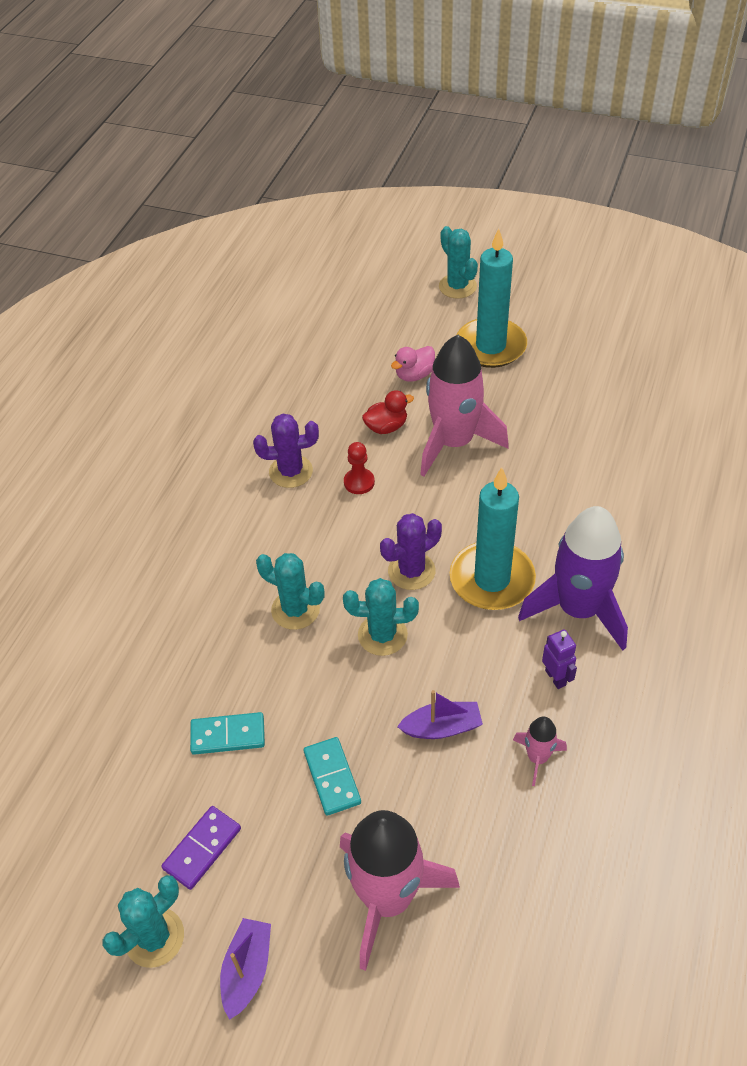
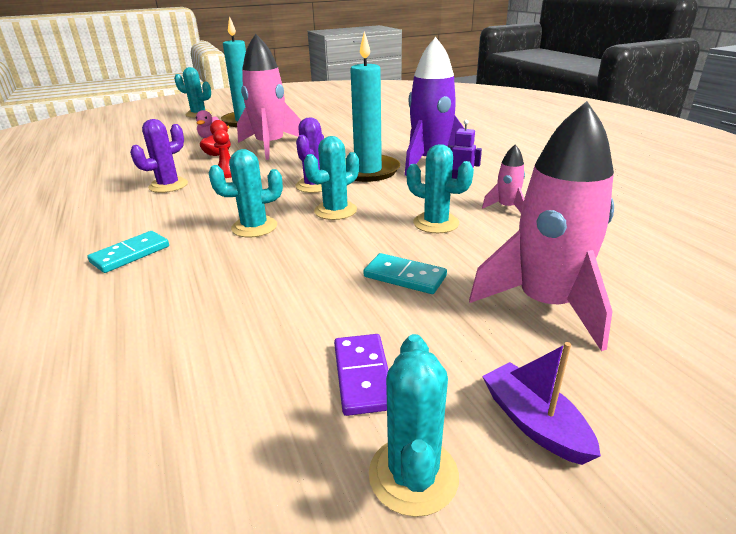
camera: 45 degrees left, 20 degrees down
turquoise domino [190,712,265,755] -> turquoise domino moved to [87,231,169,273]
purple boat [397,690,483,739] -> turquoise cactus [407,144,474,233]

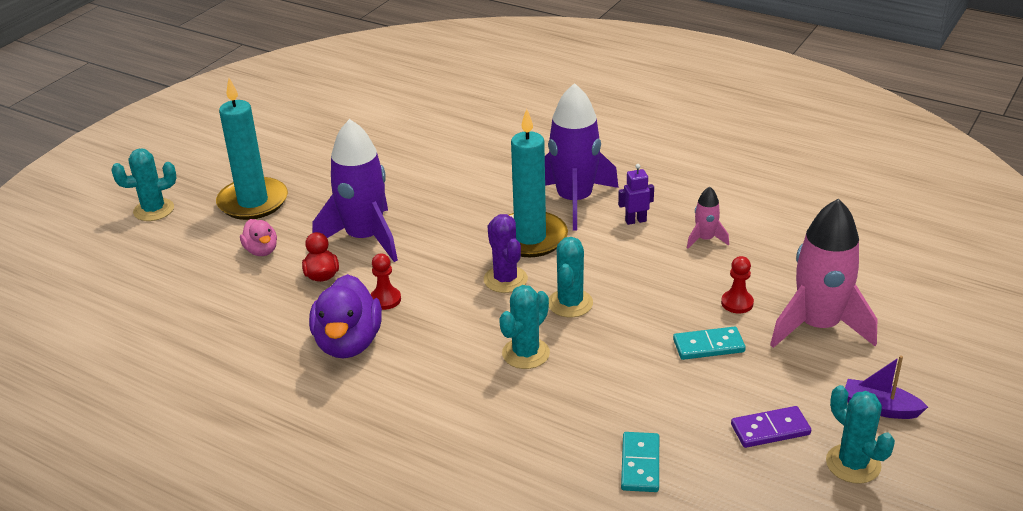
camera: 35 degrees left, 5 degrees up
turquoise domino [87,231,169,273] -> turquoise domino moved to [621,432,659,492]
purple cactus [130,119,188,193] -> purple duck [309,274,382,359]
pink rocket [237,34,302,160] -> purple rocket [313,119,398,262]
purple domino [334,334,388,416] -> purple domino turned 60 degrees counterclockwise [731,406,811,448]
turquoise cactus [407,144,474,233] -> none
none -> red pawn [721,256,754,313]

